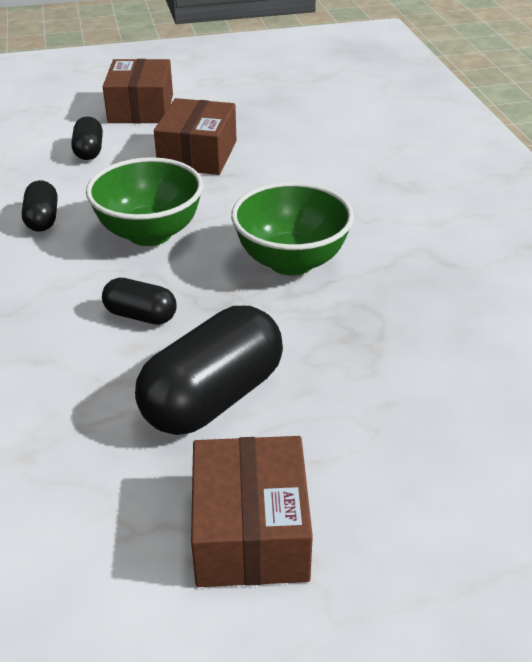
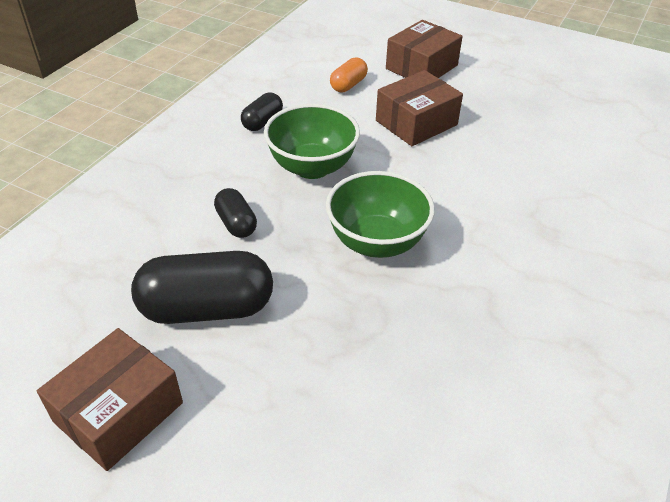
camera: 40 degrees right, 5 degrees up
black capsule [71,116,103,160] -> orange capsule [330,57,368,92]

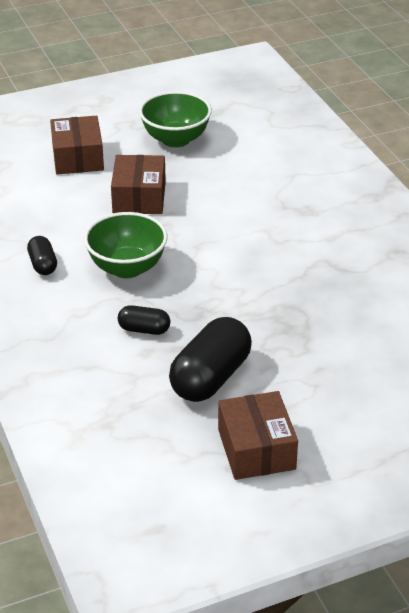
camera: 50 degrees left, 5 degrees down
green bowl [326,171,435,258] -> green bowl moved to [139,91,212,148]
orange capsule [330,57,368,92] -> none

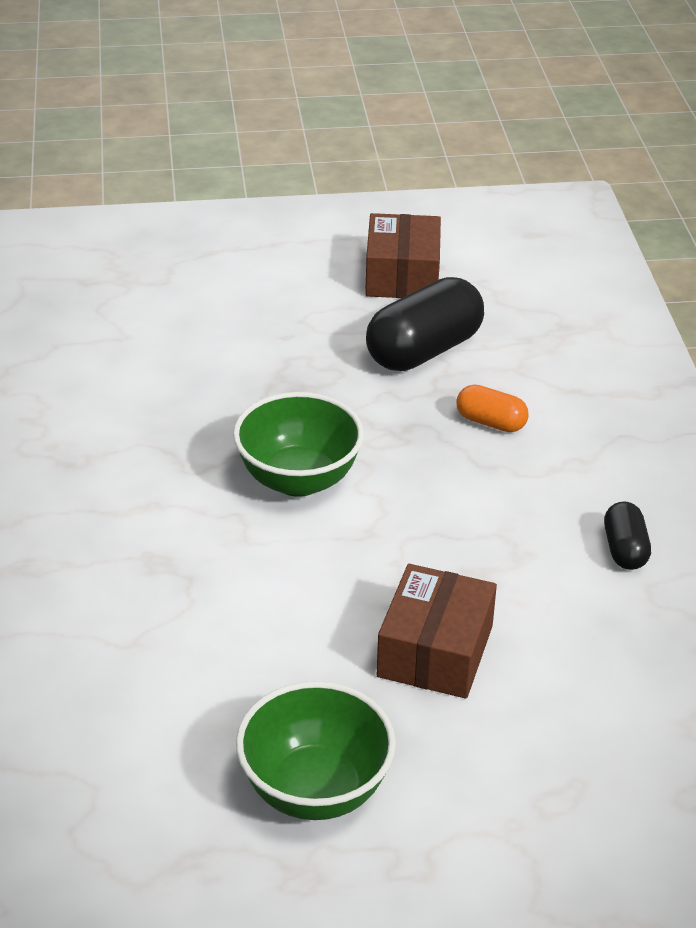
camera: 165 degrees left, 0 degrees up
brown box [50,116,104,175] -> none
green bowl [84,212,168,278] -> green bowl moved to [233,392,364,497]
black capsule [118,305,170,335] -> orange capsule [456,384,529,432]

